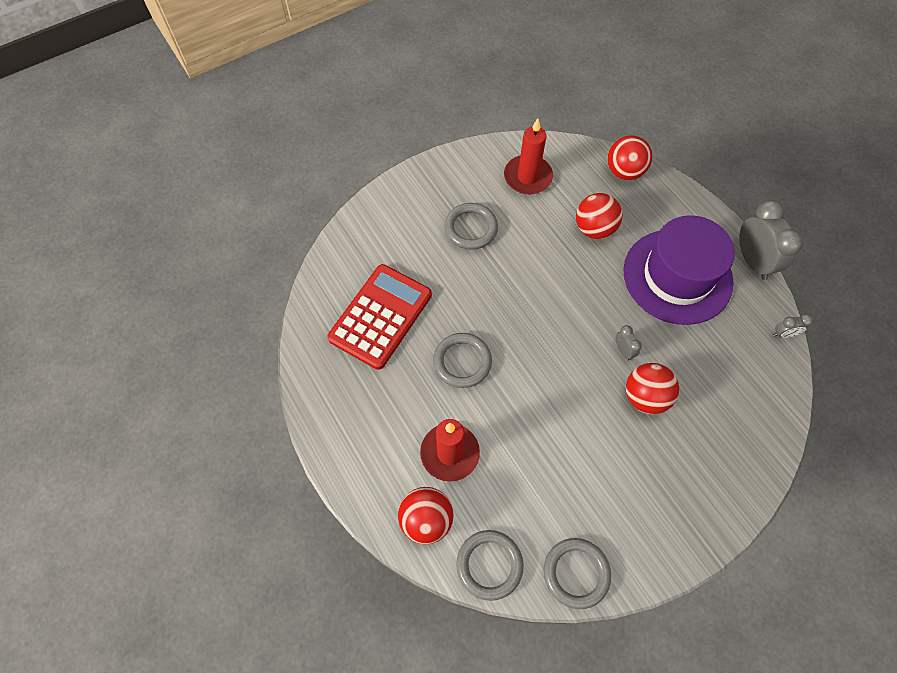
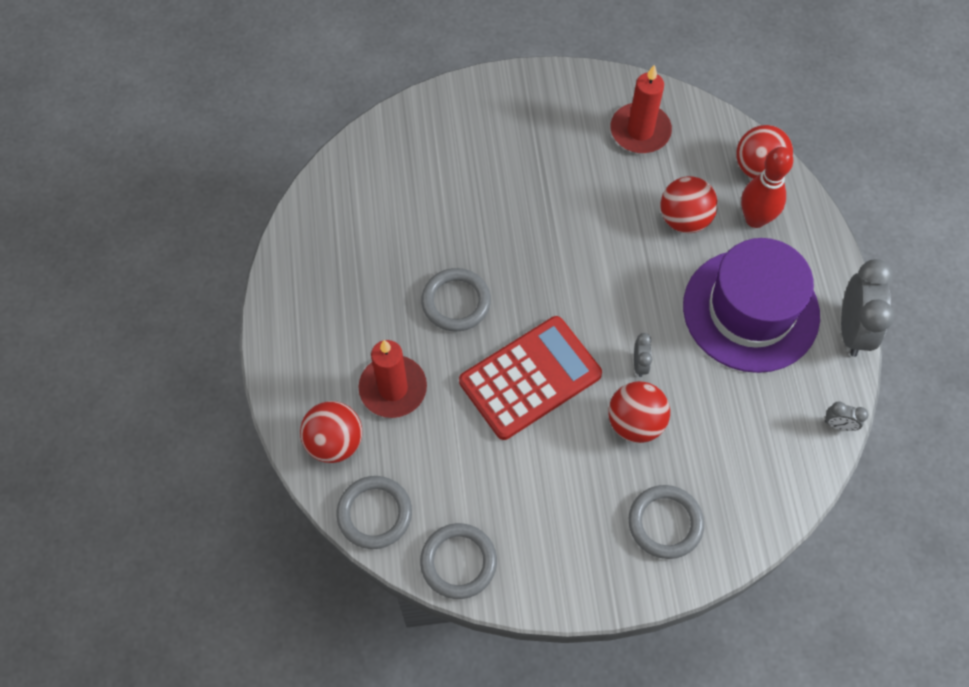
camera: 25 degrees right, 0 degrees up
red calculator [327,264,432,370] -> red calculator moved to [459,316,602,440]
grey ring [444,203,498,250] -> grey ring moved to [628,485,704,559]
none -> red bowling pin [741,147,793,228]

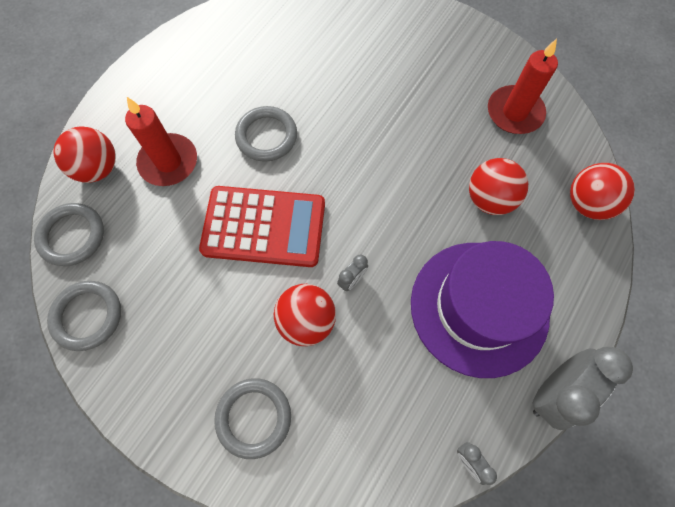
camera: 40 degrees right, 5 degrees up
red bowling pin [741,147,793,228] -> none

